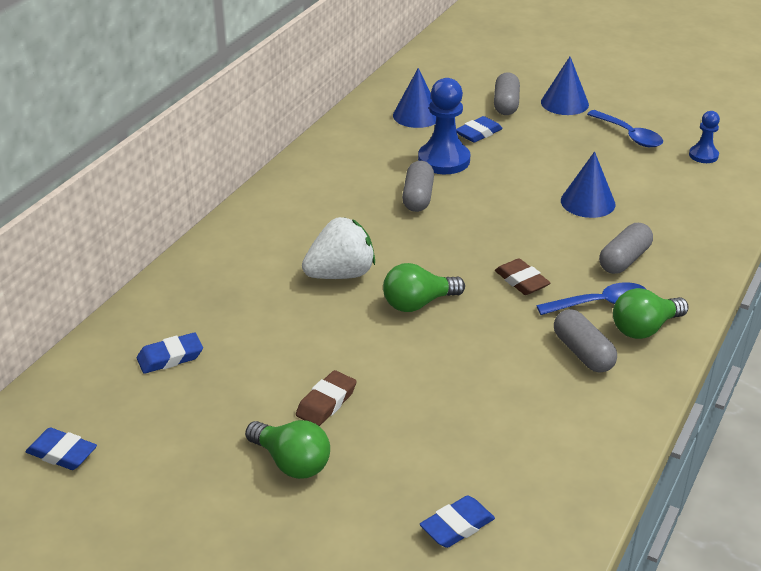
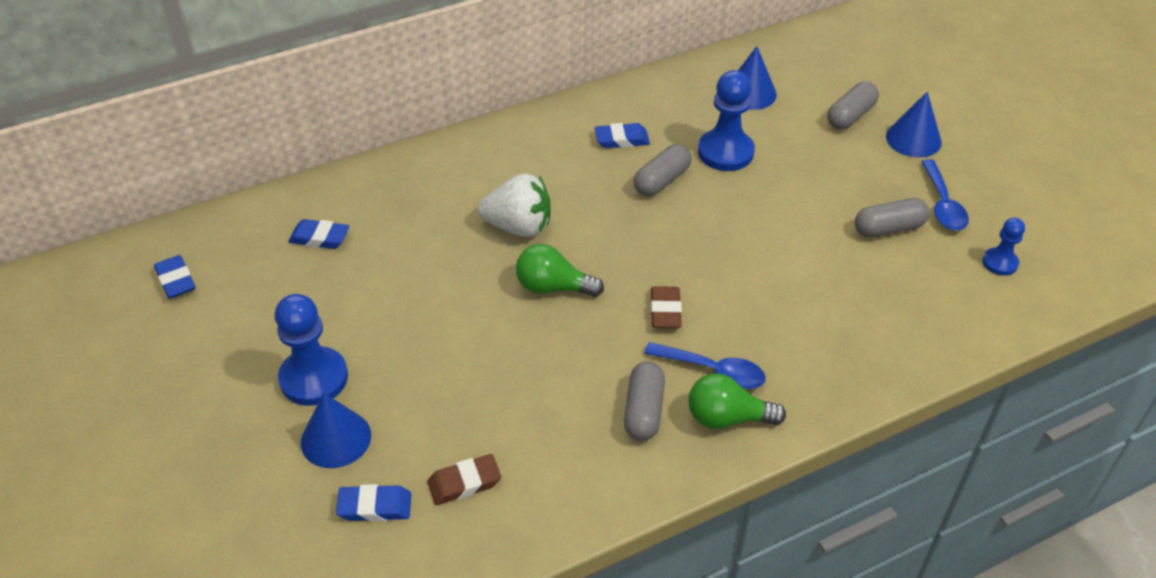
camera: 35 degrees right, 10 degrees up
green light bulb [245,420,330,479] -> blue pawn [275,294,348,406]
brown eraser [296,370,356,426] -> brown eraser moved to [427,454,501,505]
blue eraser [456,116,503,143] -> blue eraser moved to [595,123,650,148]
blue cone [561,151,616,218] -> blue cone moved to [301,393,371,468]
grey capsule [599,223,653,274] -> grey capsule moved to [855,198,929,238]

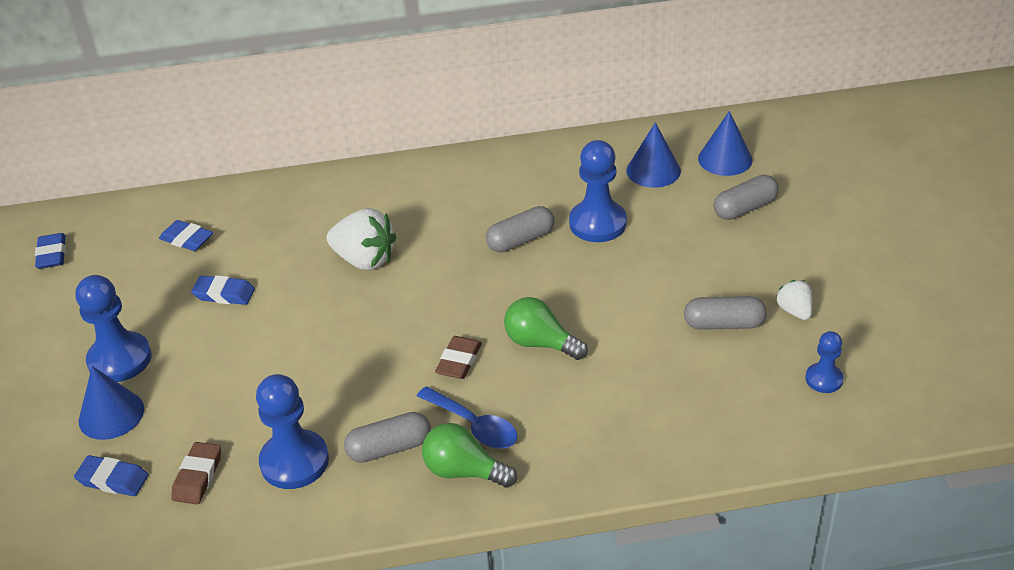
camera: 20 degrees right, 5 degrees down
brown eraser [427,454,501,505] -> brown eraser turned 75 degrees counterclockwise [171,442,221,504]
green light bulb [516,244,604,297] -> green light bulb moved to [504,297,588,360]
blue eraser [595,123,650,148] -> blue eraser moved to [191,276,255,305]
grey capsule [624,361,665,441] -> grey capsule turned 45 degrees clockwise [344,412,431,463]
blue cone [886,92,942,158] -> blue cone moved to [698,111,753,176]
blue spoon [921,159,969,231] -> white strawberry [776,280,813,320]
none -> blue pawn [256,374,329,489]

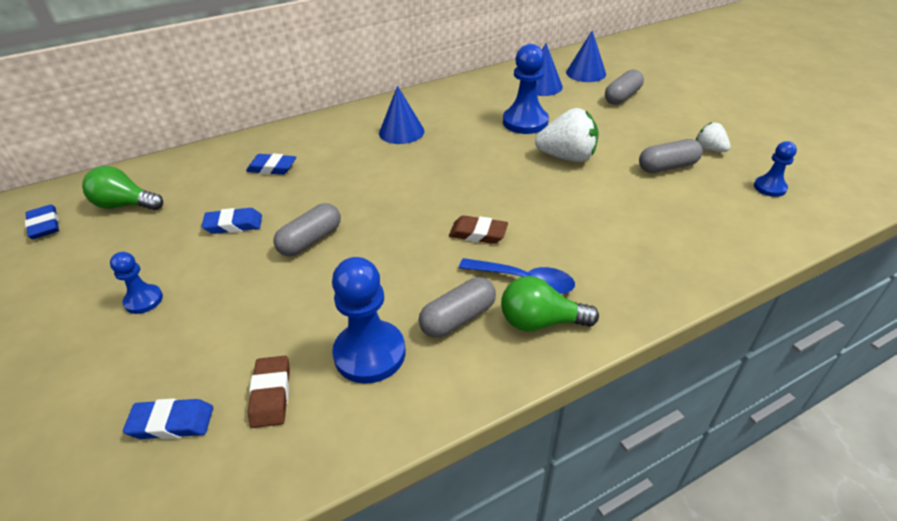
camera: 20 degrees left, 0 degrees up
blue pawn [75,275,152,382] -> blue pawn [110,252,163,314], size x0.56
blue cone [79,366,144,440] -> blue cone moved to [379,86,424,144]
blue eraser [159,220,213,251] -> blue eraser moved to [246,154,296,175]
white strawberry [326,208,396,270] -> white strawberry moved to [535,108,599,162]
brown eraser [435,336,482,379] -> brown eraser turned 75 degrees counterclockwise [449,215,508,244]
grey capsule [486,206,554,252] -> grey capsule moved to [273,203,341,256]
green light bulb [504,297,588,360] -> green light bulb moved to [82,166,163,210]

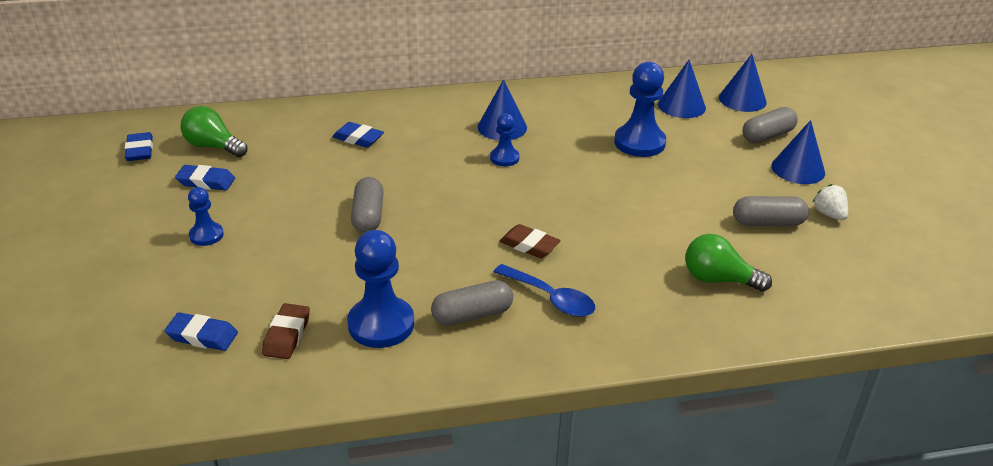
camera: 15 degrees right, 5 degrees down
blue eraser [202,208,262,234] -> blue eraser moved to [175,165,235,190]
grey capsule [273,203,341,256] -> grey capsule turned 60 degrees counterclockwise [351,177,384,233]
green light bulb [501,276,599,331] -> green light bulb moved to [685,234,772,292]
white strawberry [535,108,599,162] -> none
blue pawn [754,141,797,197] -> blue pawn moved to [490,113,519,166]
none -> blue cone [771,120,825,184]

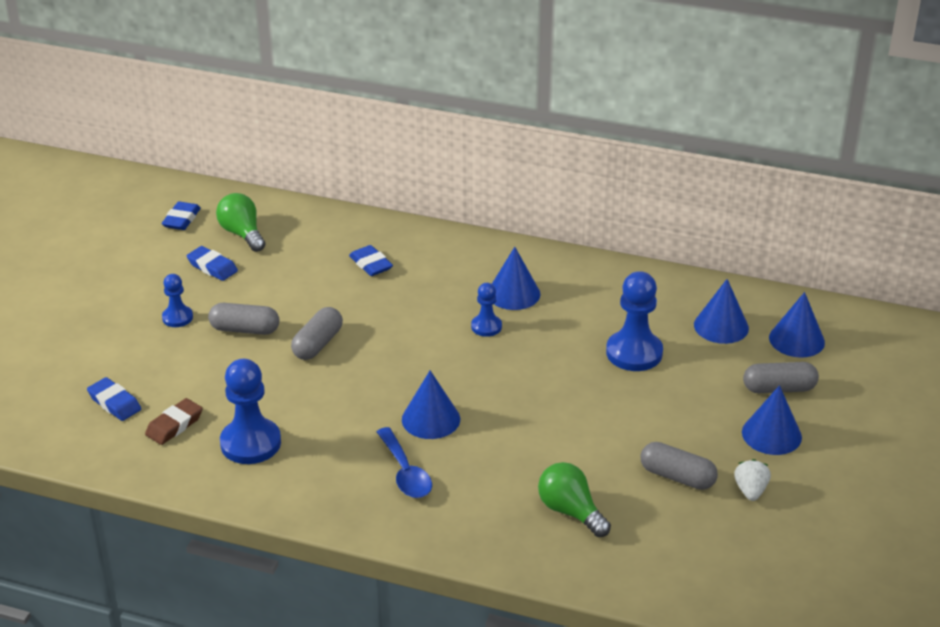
camera: 30 degrees right, 0 degrees up
grey capsule [431,280,513,326] -> grey capsule moved to [208,303,279,335]
brown eraser [499,224,561,258] -> blue cone [402,370,460,439]

